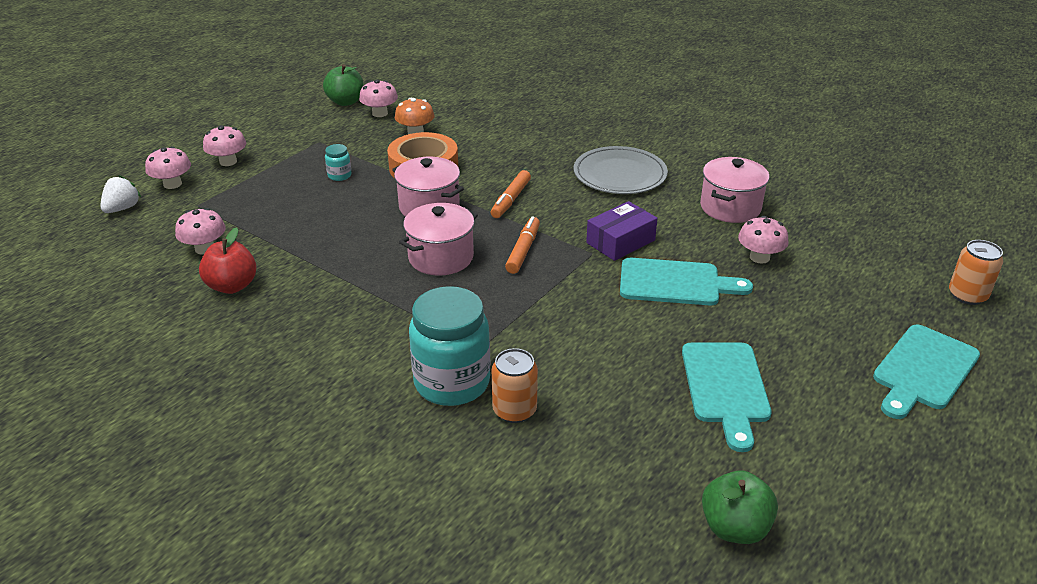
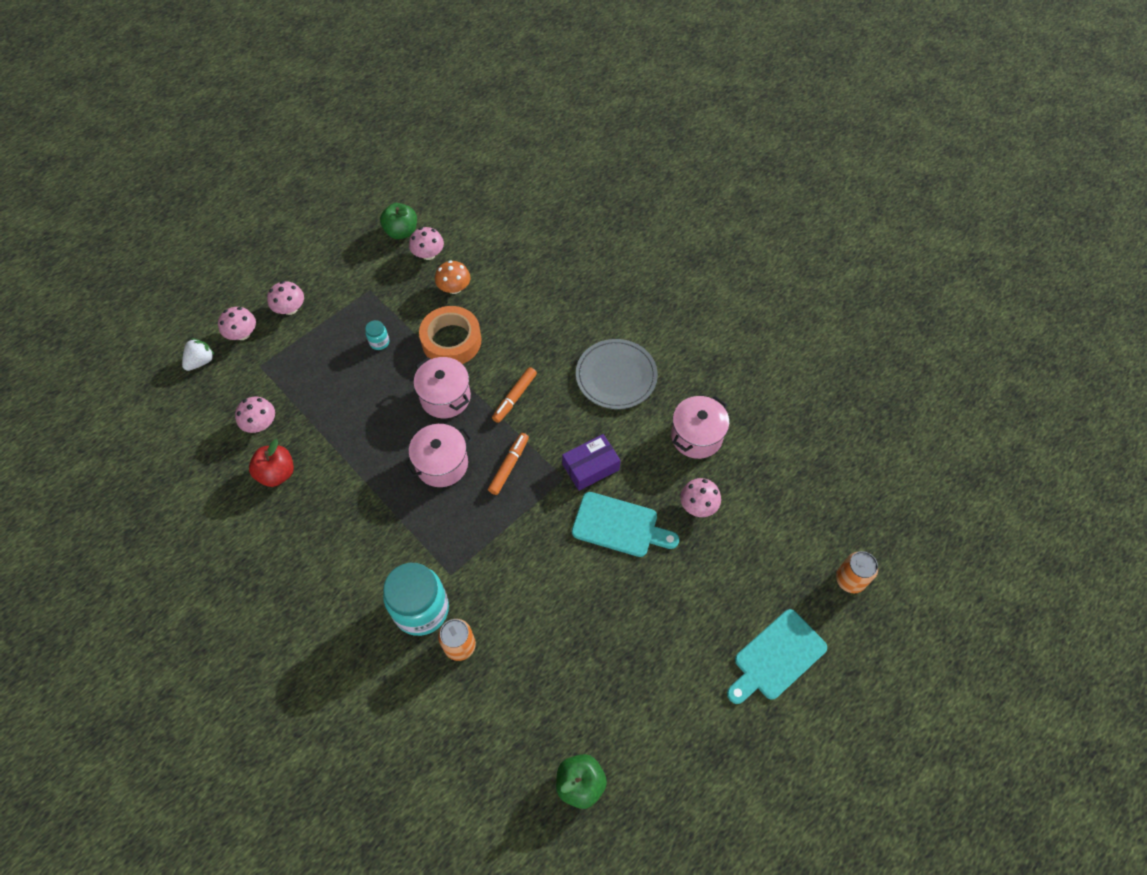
camera: 10 degrees right, 25 degrees up
turquoise cutting board [682,342,772,452] -> none

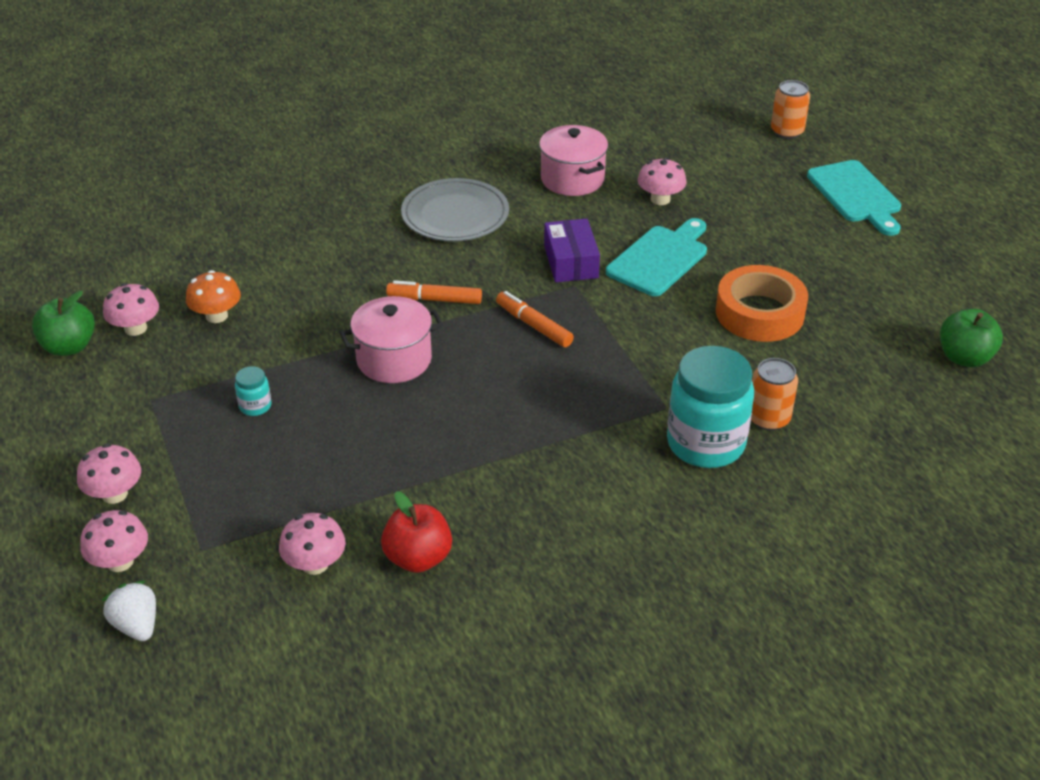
camera: 70 degrees left, 20 degrees down
pink pot [403,424,473,487] -> none
orange tape [419,306,481,364] -> orange tape moved to [716,265,808,342]
orange marker [492,367,537,423] -> orange marker turned 135 degrees clockwise [386,280,482,304]

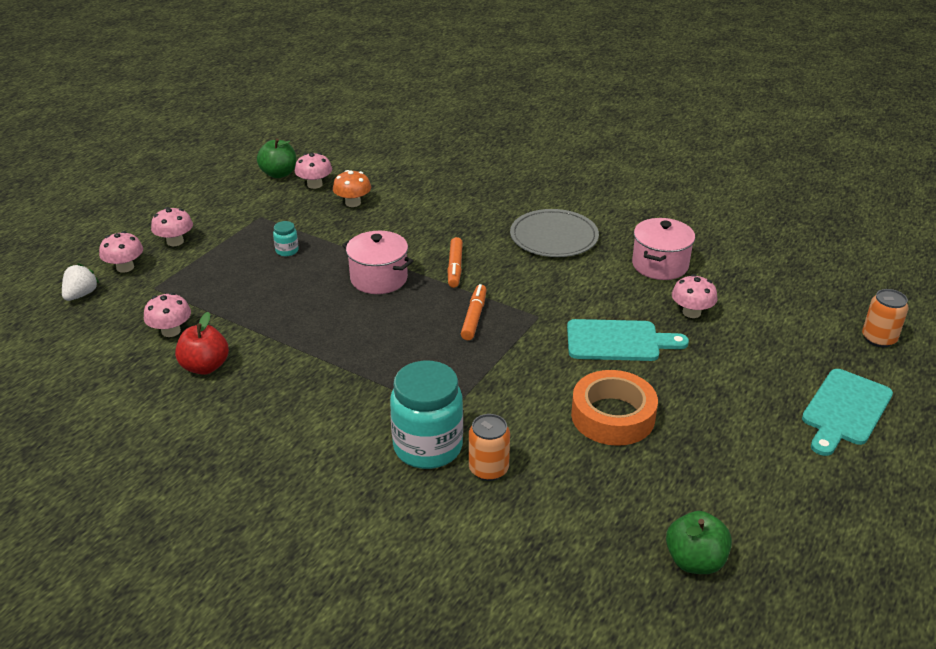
camera: 55 degrees right, 5 degrees down
orange marker [386,280,482,304] -> orange marker turned 150 degrees counterclockwise [447,237,463,288]
purple box [544,219,600,282] -> none

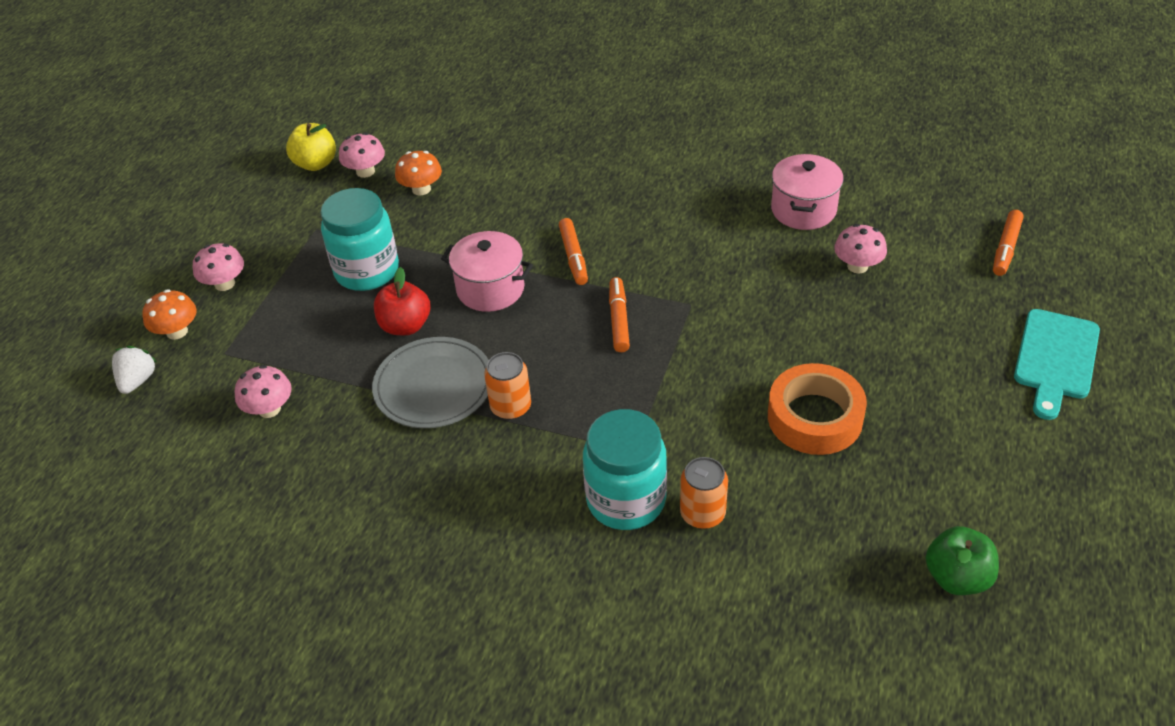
camera: 10 degrees left, 10 degrees up
pink mushroom [99,231,143,273] -> orange mushroom [142,289,197,340]
red apple [175,312,229,375] -> red apple moved to [374,267,430,335]
green apple [257,138,296,178] -> yellow apple [286,123,336,171]
turquoise jar [273,221,299,256] -> turquoise jar [321,188,399,291], size x2.36
grey plate [510,209,599,257] -> grey plate moved to [372,337,489,428]
turquoise cutting board [567,319,689,361] -> none
orange can [862,289,908,347] -> orange can moved to [484,352,531,420]
none -> orange marker [993,210,1023,276]

